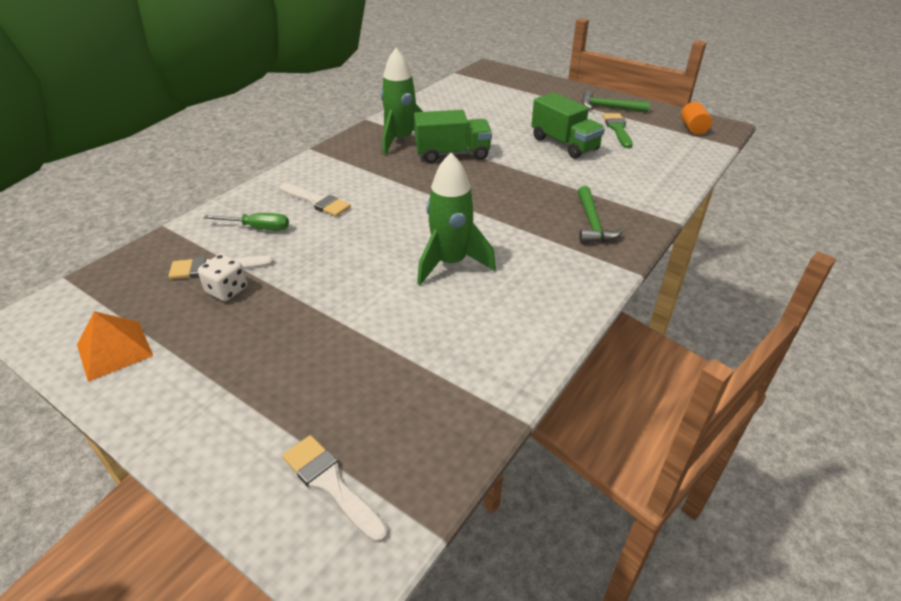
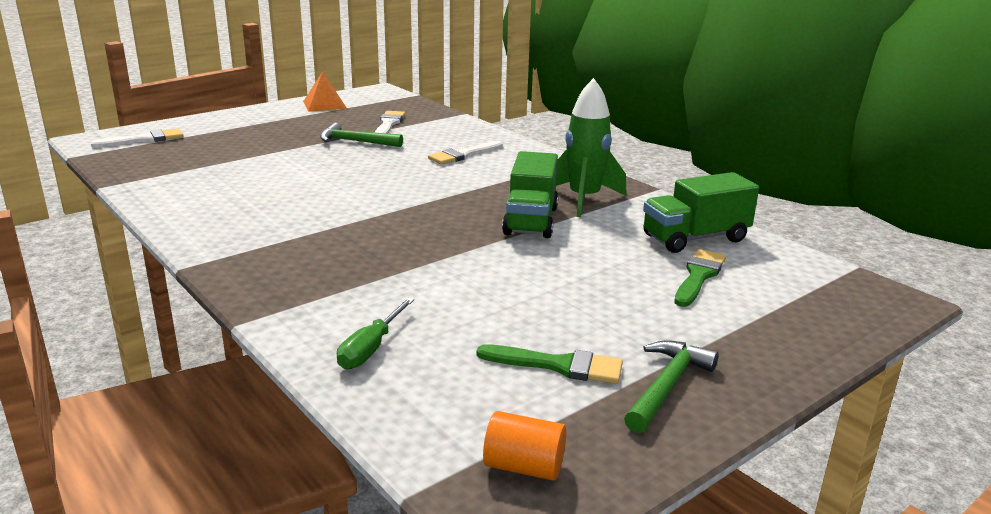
camera: 105 degrees right, 15 degrees down
white dice [198,254,247,301] -> none
green screwdriver [203,213,289,231] -> green screwdriver moved to [337,298,414,369]
green rocket [417,153,496,285] -> none
green truck [531,92,605,159] -> green truck moved to [643,172,759,253]
green hammer [578,186,624,243] -> green hammer moved to [320,123,403,147]
none -> green brush [674,249,726,307]

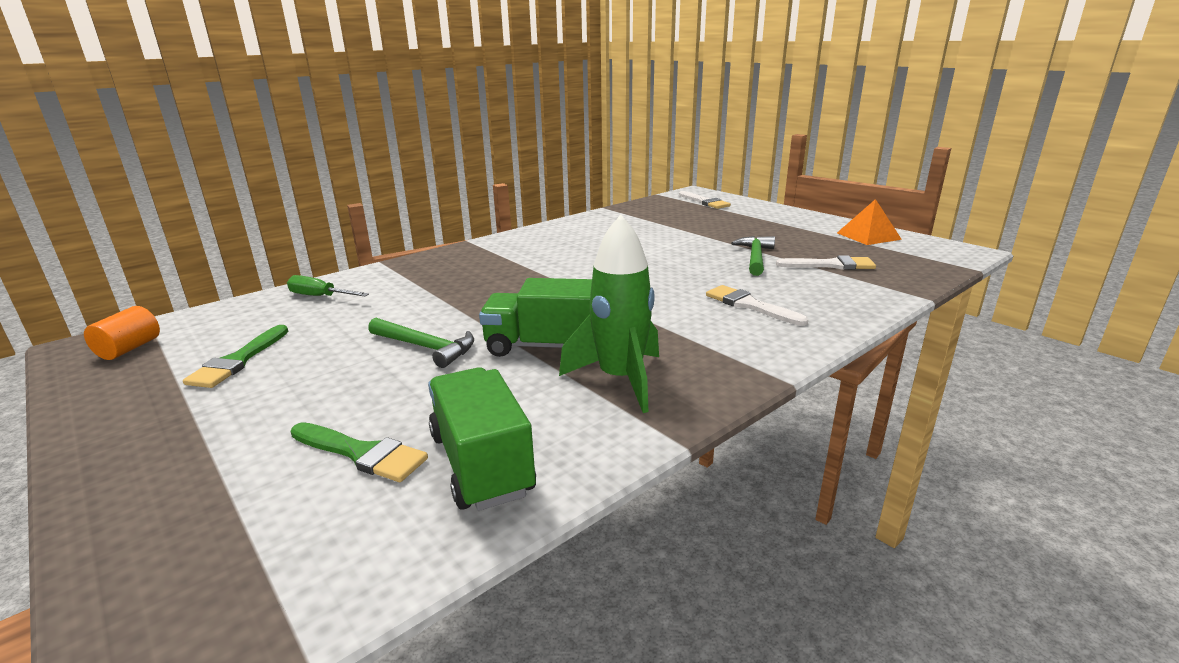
camera: 90 degrees right, 0 degrees up
green hammer [624,340,719,433] -> green hammer moved to [368,318,474,368]

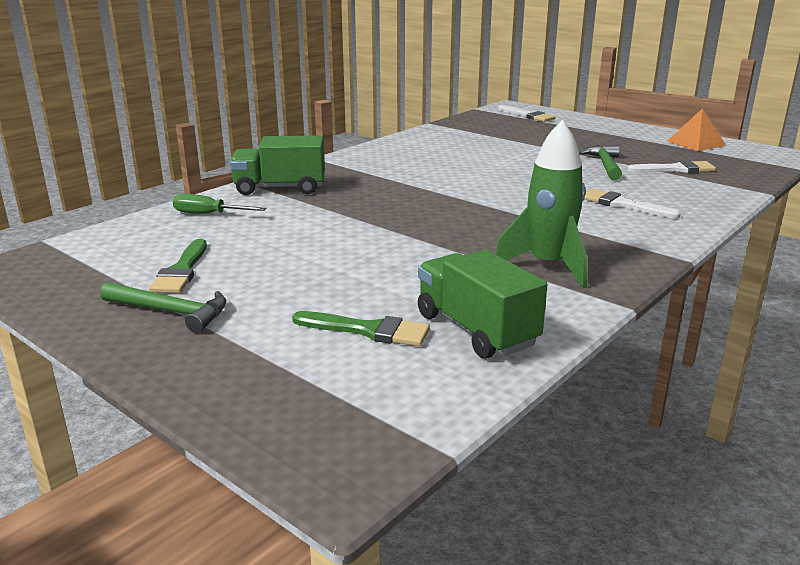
camera: 10 degrees left, 0 degrees up
orange cylinder [84,306,160,360] -> none
green hammer [368,318,474,368] -> green hammer moved to [100,282,227,333]
green truck [479,278,592,357] -> green truck moved to [230,135,325,195]

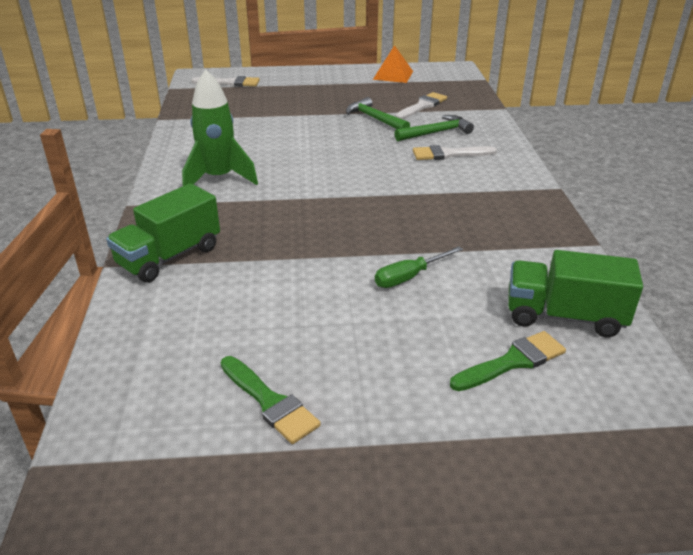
camera: 45 degrees left, 10 degrees up
green hammer [100,282,227,333] -> green hammer moved to [394,115,474,141]
green screwdriver [173,194,266,214] -> green screwdriver moved to [375,246,463,288]
green rocket [496,120,588,288] -> green rocket moved to [182,69,258,186]

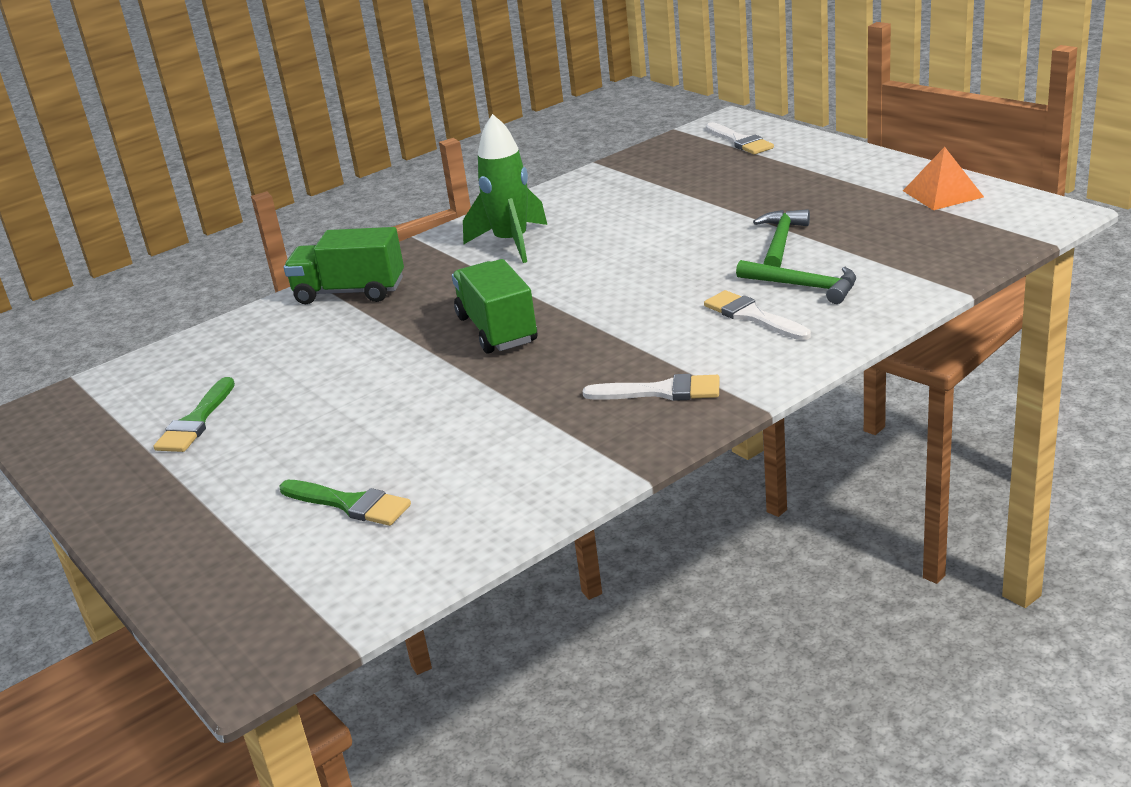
camera: 60 degrees right, 5 degrees down
green screwdriver [375,246,463,288] -> none
white brush [395,92,447,119] -> white brush moved to [583,374,720,401]
green truck [508,250,643,337] -> green truck moved to [452,259,537,354]

